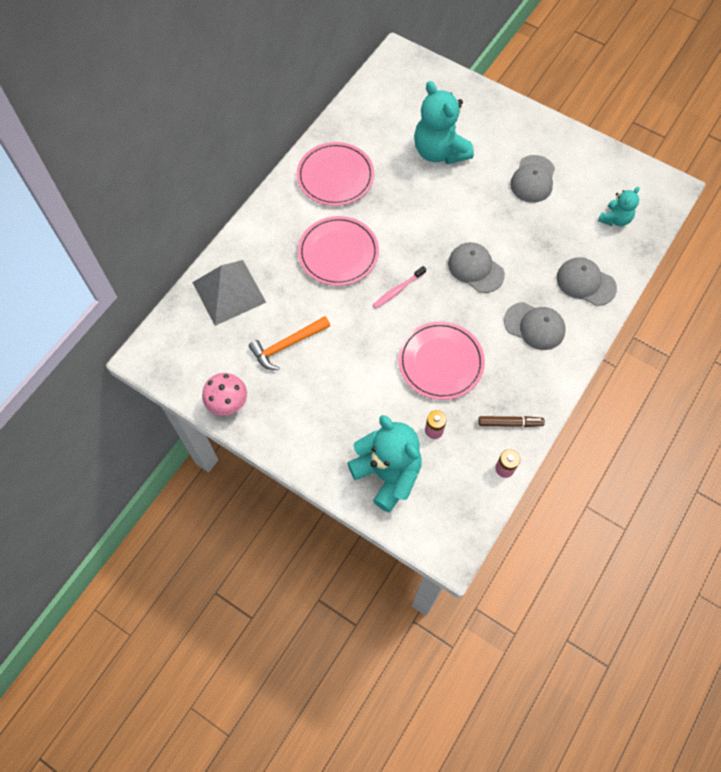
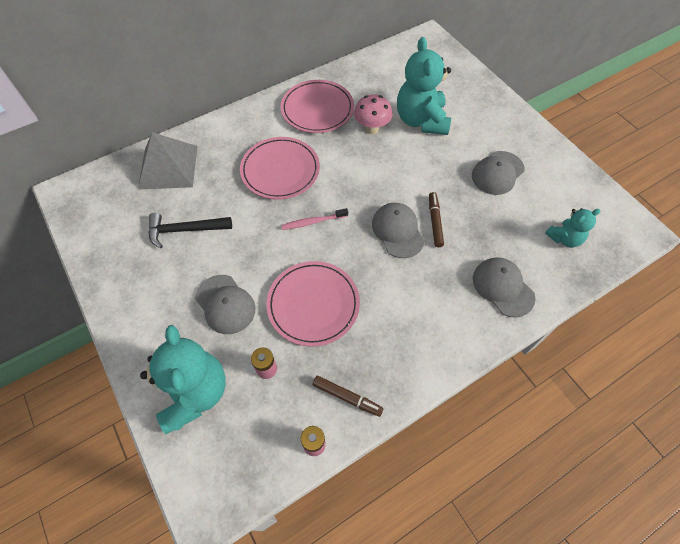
camera: 25 degrees right, 5 degrees down
pink mushroom [202,373,247,416] -> pink mushroom moved to [354,94,393,134]
orange hammer [248,316,330,370] -> black hammer [148,213,232,248]
grey cap [504,302,566,350] -> grey cap moved to [195,275,256,334]
none -> brown marker [429,192,444,247]

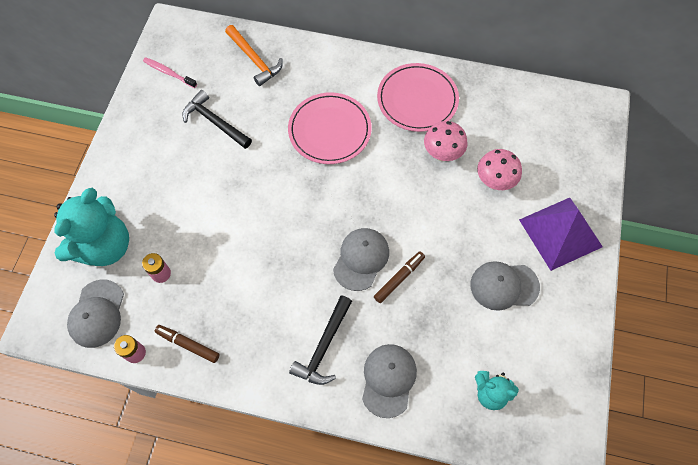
camera: 45 degrees right, 5 degrees up
grey pyramid [138,132,198,190] -> orange hammer [225,25,283,86]
grey cap [195,275,256,334] -> grey cap moved to [67,280,124,348]
pink plate [266,261,360,347] -> none
pink toothbrush [281,208,348,230] -> pink toothbrush moved to [143,57,197,88]
brown marker [313,376,384,417] -> brown marker turned 135 degrees clockwise [155,325,220,363]
turquoise teddy bear [397,37,451,135] -> pink mushroom [477,149,522,190]
none -> black hammer [289,295,352,385]
none -> purple pyramid [519,198,603,271]

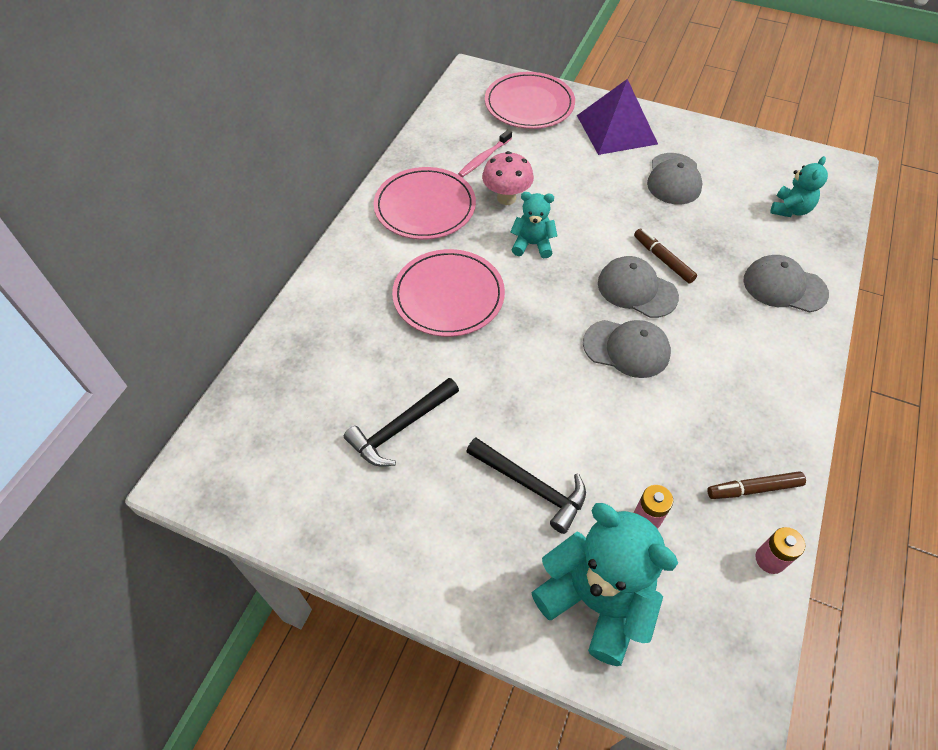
camera: 80 degrees left, 10 degrees down
grey cap [67,280,124,348] -> grey cap moved to [583,320,671,378]
pink toothbrush [143,57,197,88] -> pink toothbrush moved to [458,130,512,177]
brown marker [155,325,220,363] -> brown marker turned 45 degrees clockwise [707,471,806,499]
orange hammer [225,25,283,86] -> none
black hammer [289,295,352,385] -> black hammer moved to [466,438,586,534]
pink mushroom [477,149,522,190] -> none
none -> pink plate [485,72,575,129]
none -> turquoise teddy bear [510,192,557,258]

